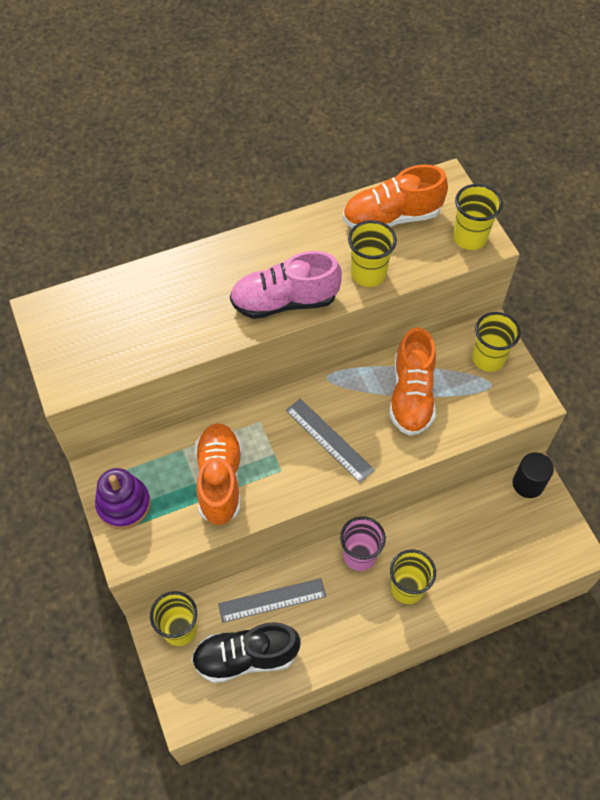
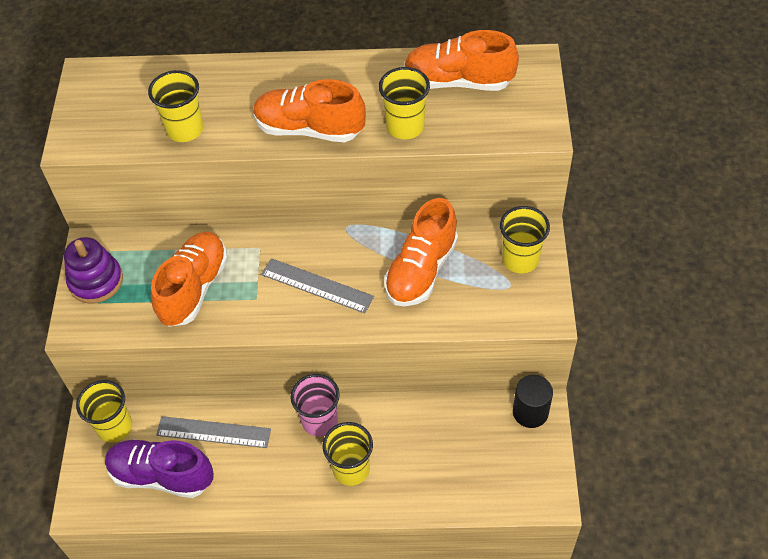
camera: 25 degrees right, 5 degrees down
black shoe [192,622,301,683] -> purple shoe [105,439,214,498]
pink shoe [230,251,342,319] -> orange shoe [253,79,366,142]
grey ruler [286,399,375,483] -> grey ruler turned 45 degrees counterclockwise [261,258,374,313]
yellow cup [453,184,503,250] -> yellow cup moved to [148,70,203,142]

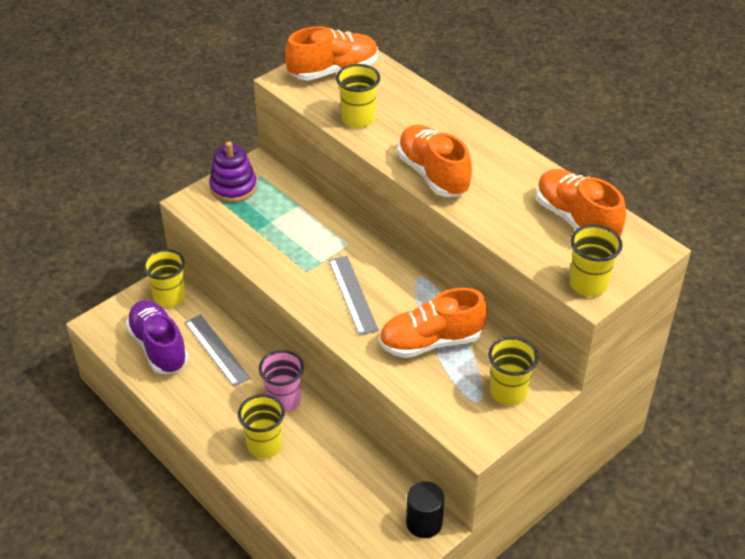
camera: 45 degrees right, 10 degrees down
orange shoe [151,232,228,327] -> orange shoe moved to [285,26,378,81]
yellow cup [379,67,430,139] -> yellow cup moved to [570,224,623,297]

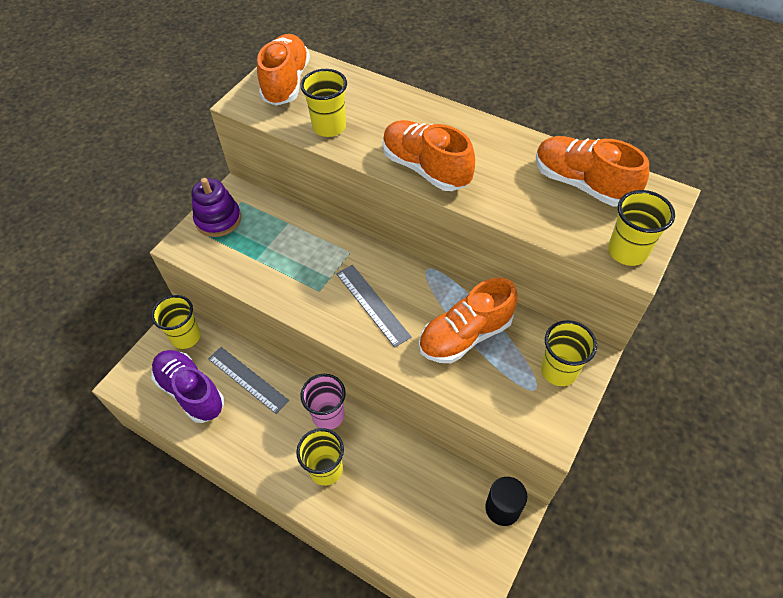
camera: 15 degrees left, 10 degrees up
orange shoe [285,26,378,81] -> orange shoe turned 45 degrees counterclockwise [257,34,310,106]

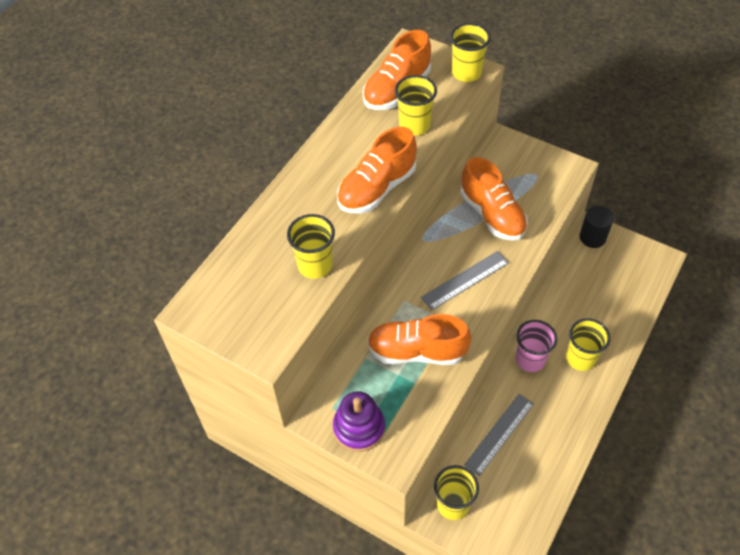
camera: 90 degrees left, 0 degrees up
purple shoe [151,350,224,423] -> none
orange shoe [257,34,310,106] -> orange shoe moved to [367,314,471,365]
yellow cup [541,320,597,386] -> yellow cup moved to [395,75,437,136]

